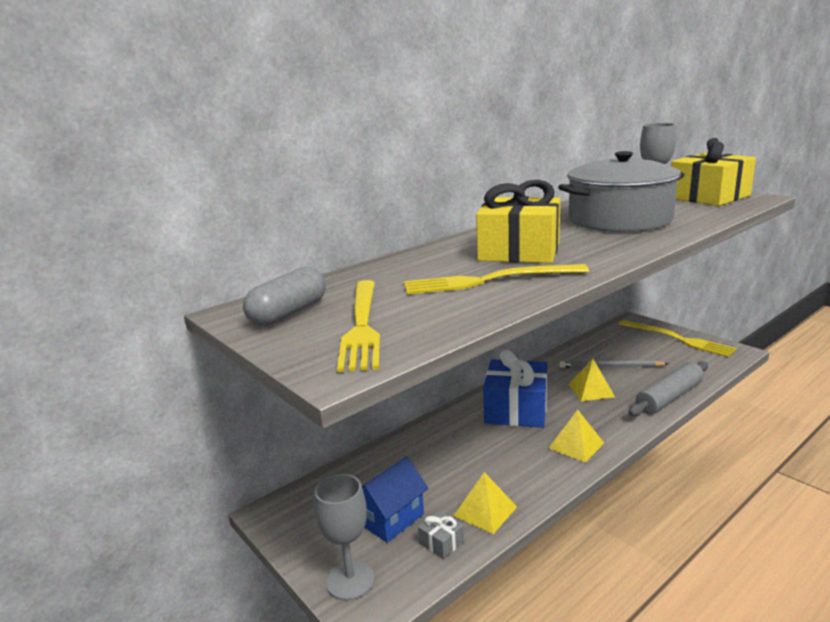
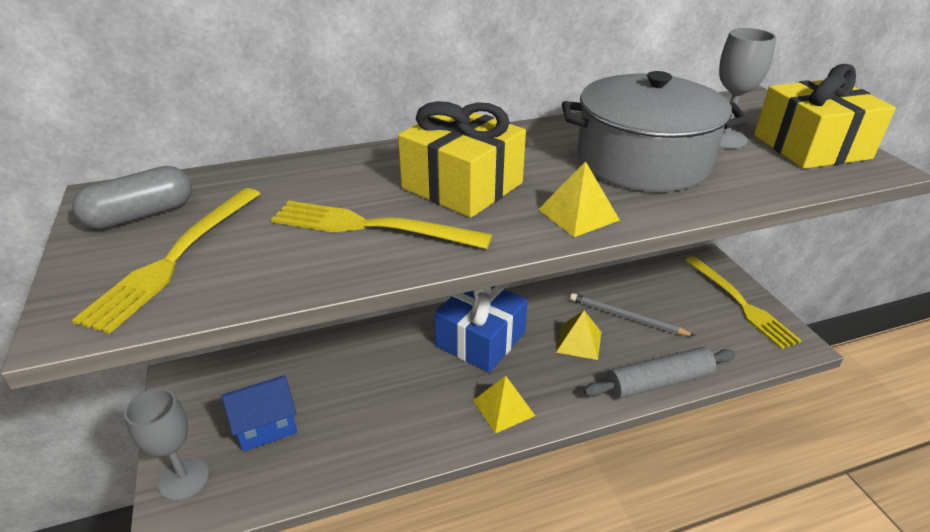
camera: 20 degrees right, 15 degrees up
grey gift [418,511,464,559] -> none
yellow pyramid [453,472,517,534] -> yellow pyramid moved to [538,161,620,237]

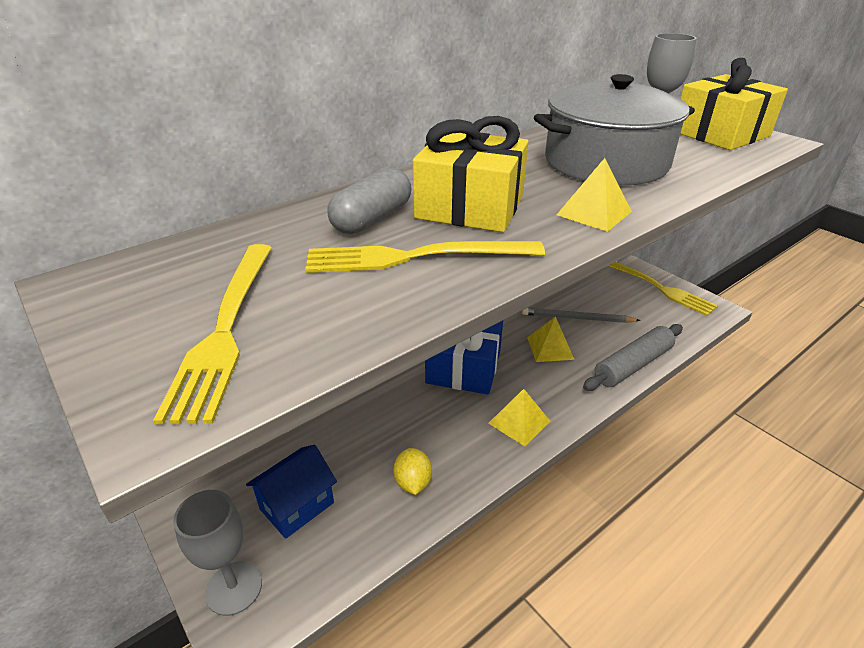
camera: 20 degrees left, 0 degrees up
grey capsule [72,166,192,229] -> grey capsule moved to [327,168,412,234]
none -> yellow lemon [393,448,432,495]

